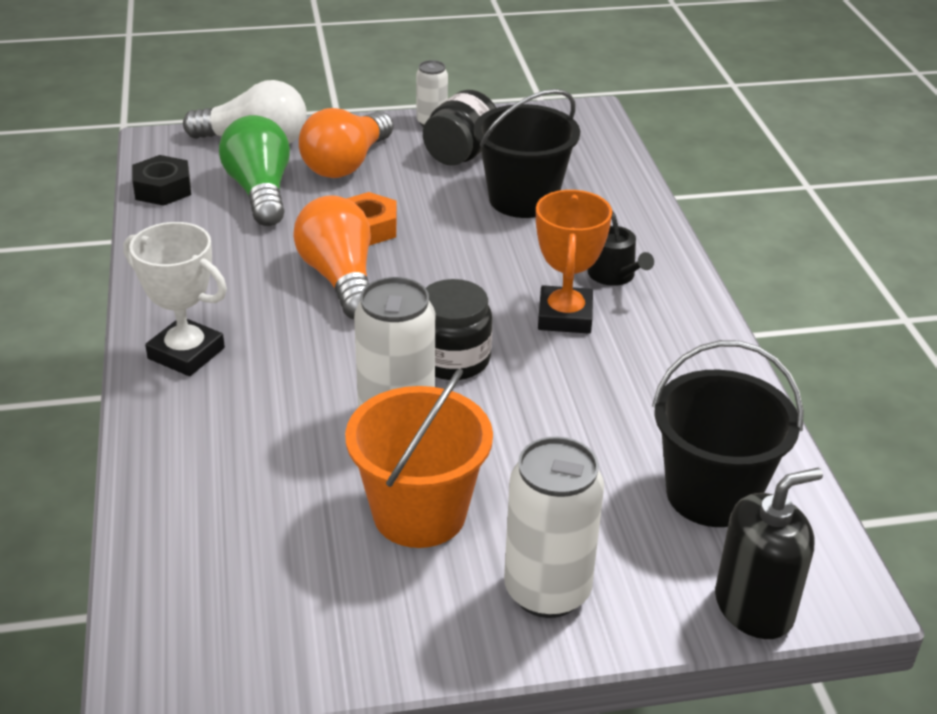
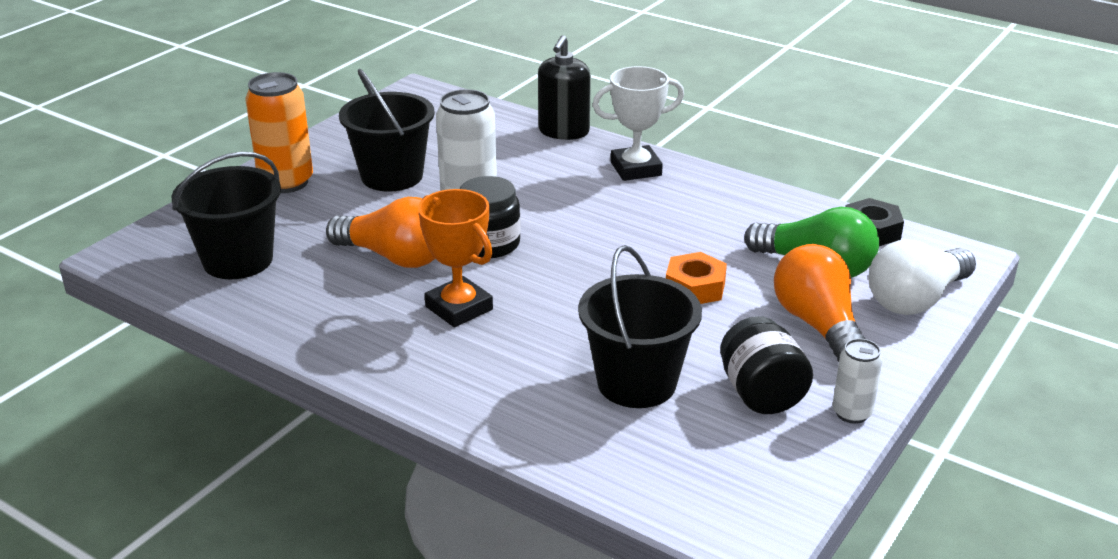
camera: 135 degrees right, 5 degrees down
orange light bulb [293,195,371,319] -> orange light bulb moved to [326,197,435,268]
orange bucket [345,369,493,548] -> black bucket [339,69,435,192]
white can [504,437,604,618] -> orange can [246,72,313,193]
black watering can [588,211,654,286] -> none
black soap dispenser [715,468,823,639] -> black soap dispenser moved to [538,35,591,140]

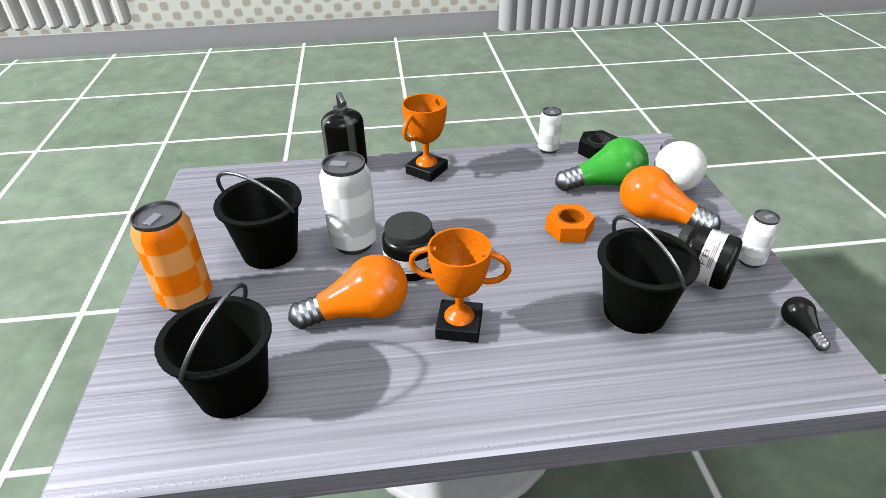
camera: 40 degrees left, 5 degrees up
white trophy [592,66,684,181] -> orange trophy [402,94,448,182]
none -> white can [538,106,563,154]
none -> black light bulb [781,297,830,351]

